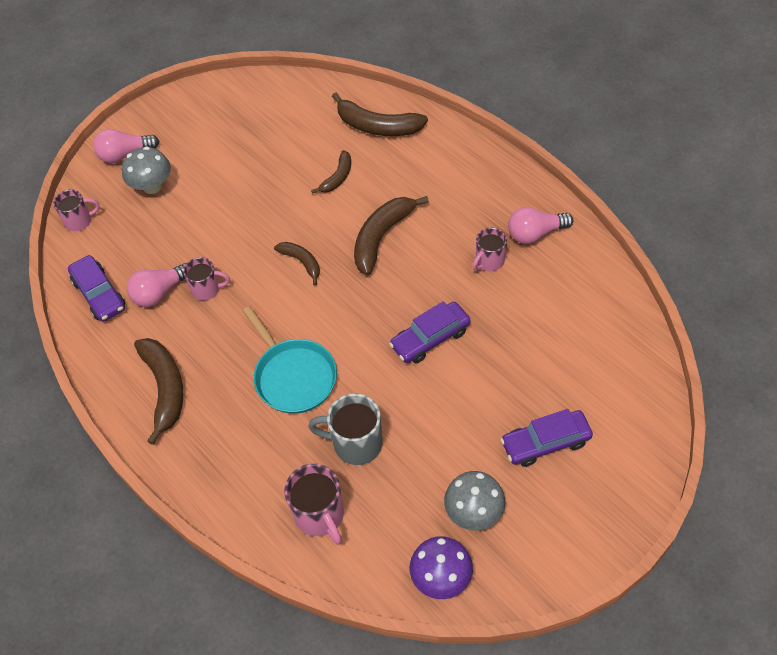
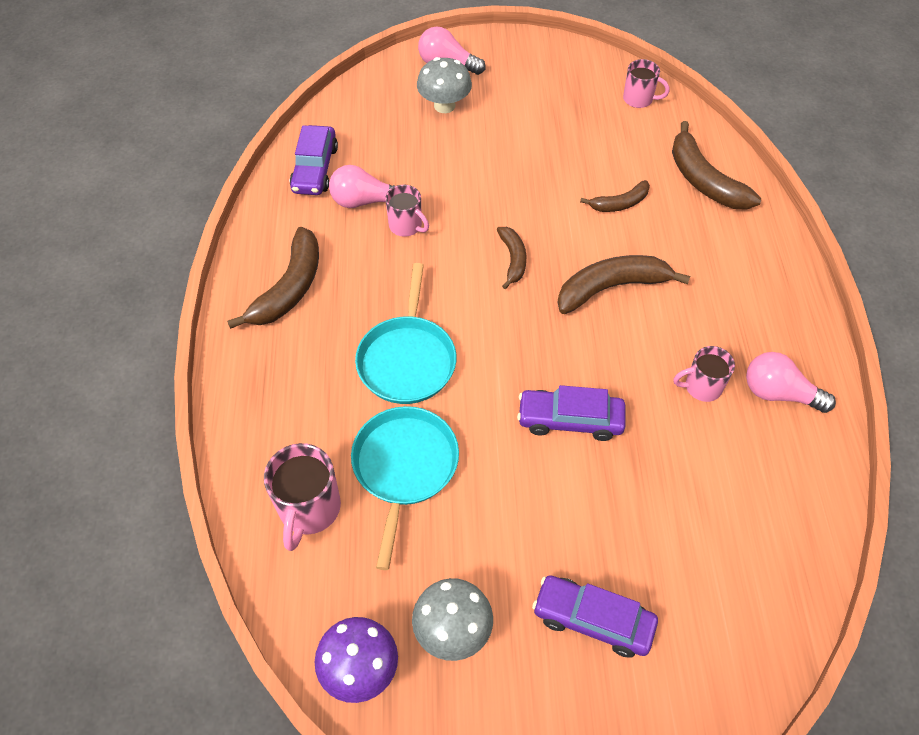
camera: 35 degrees right, 0 degrees up
pink mug [53,190,100,231] -> pink mug moved to [623,59,670,108]
grey mug [308,394,383,465] -> turquoise pan [351,406,459,570]

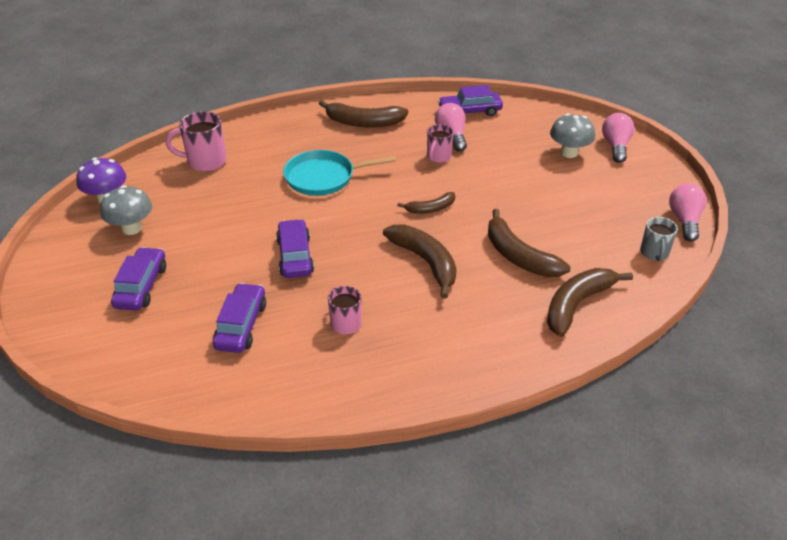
camera: 75 degrees right, 15 degrees down
turquoise pan [351,406,459,570] -> none
brown banana [580,180,650,212] -> brown banana [488,209,570,277], size x1.73
pink mug [623,59,670,108] -> grey mug [640,217,678,262]
pink light bulb [746,352,836,413] -> pink light bulb moved to [669,183,707,242]
none -> purple car [213,283,266,353]

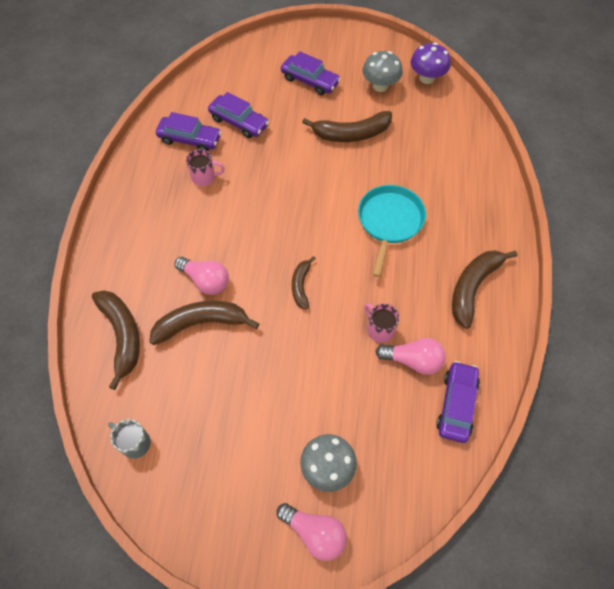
camera: 115 degrees right, 20 degrees up
pink mug [166,111,227,172] -> none
purple car [276,219,314,278] -> purple car moved to [156,112,222,151]
brown banana [383,224,457,299] -> brown banana moved to [302,111,392,142]
pink light bulb [669,183,707,242] -> pink light bulb moved to [174,257,229,295]

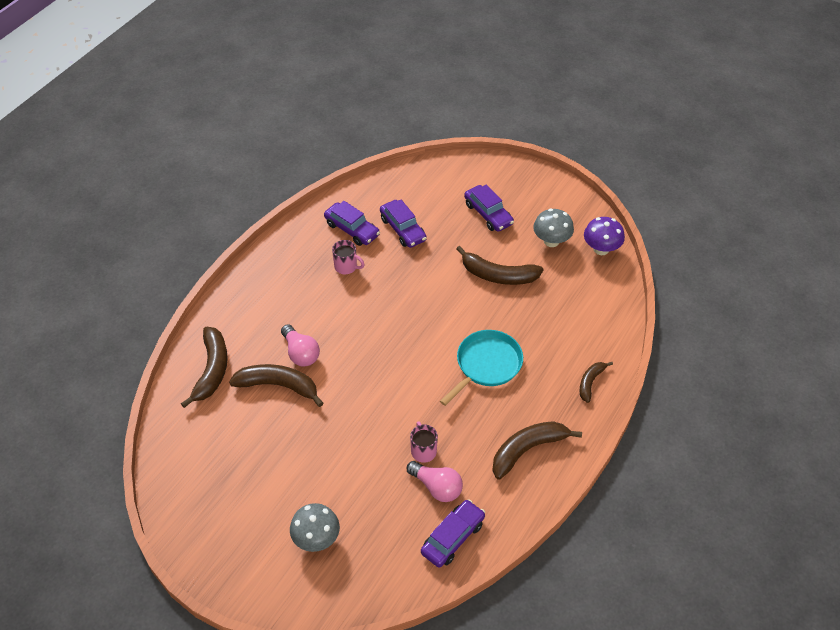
camera: 25 degrees right, 10 degrees down
grey mug [108,419,151,459] -> none
pink light bulb [277,503,347,561] -> none
brown banana [292,256,316,310] -> brown banana moved to [580,362,613,403]

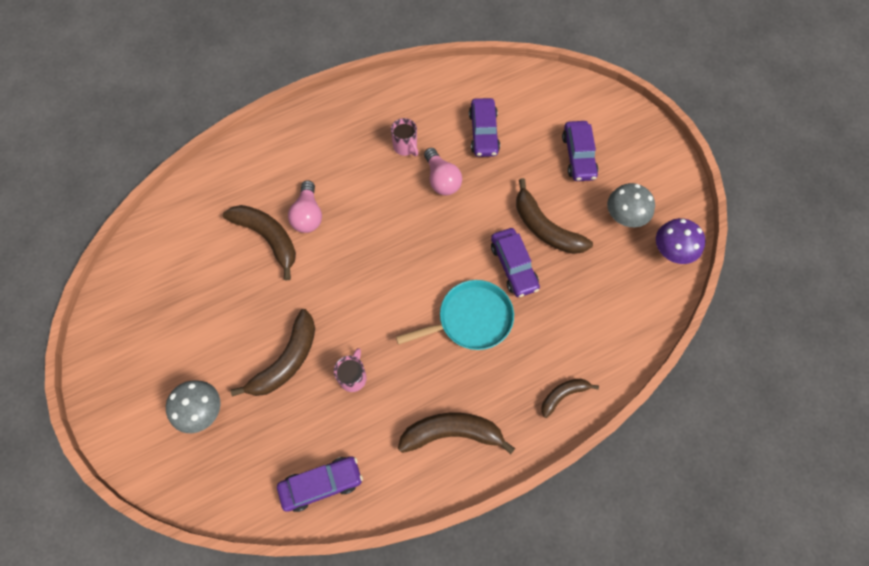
camera: 30 degrees right, 15 degrees up
brown banana [181,327,228,408] -> brown banana moved to [231,309,315,397]
purple car [324,201,380,246] -> purple car moved to [491,228,540,297]
pink light bulb [407,461,463,502] -> pink light bulb moved to [424,148,462,196]

